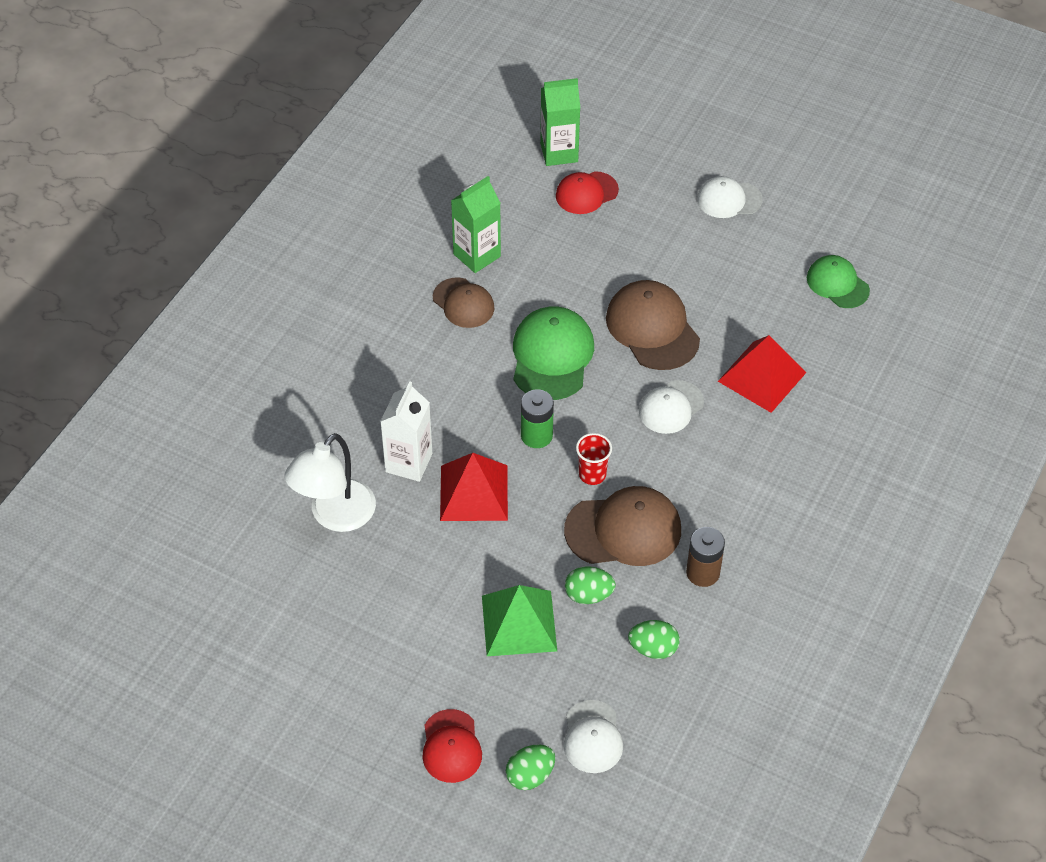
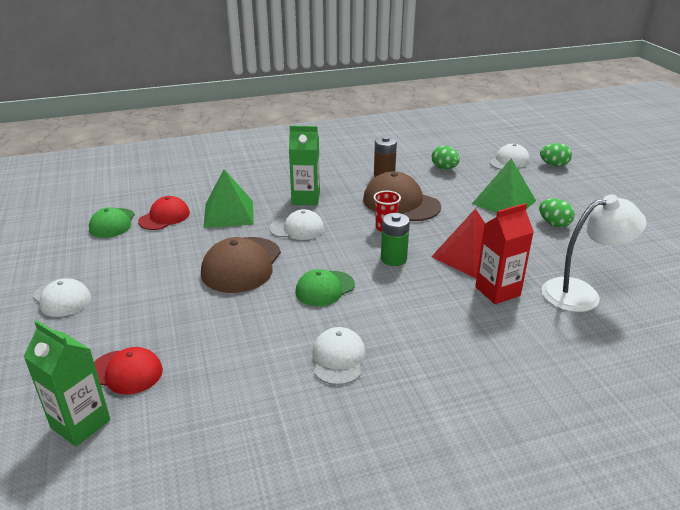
camera: 135 degrees left, 20 degrees down
white carton [380,381,432,482] -> red carton [475,203,534,304]
red cap [423,709,482,783] -> red cap moved to [138,196,190,230]
brown cap [433,277,494,328] -> white cap [312,327,366,385]
green carton [451,176,501,273] -> green carton moved to [289,126,320,205]
green cap [513,306,594,400] -> green cap [295,269,355,306], size x0.63
green egg [565,566,616,604] -> green egg moved to [539,198,575,227]
red pyramid [718,335,807,413] -> green pyramid [204,169,254,228]

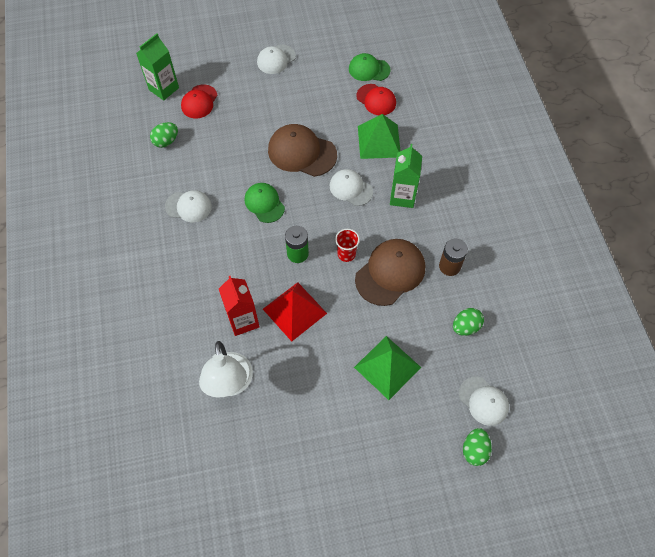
camera: 95 degrees right, 30 degrees up
white cap [269,209,324,240] -> white cap turned 120 degrees clockwise [330,169,373,206]
green egg [539,198,575,227] -> green egg moved to [150,122,178,148]

